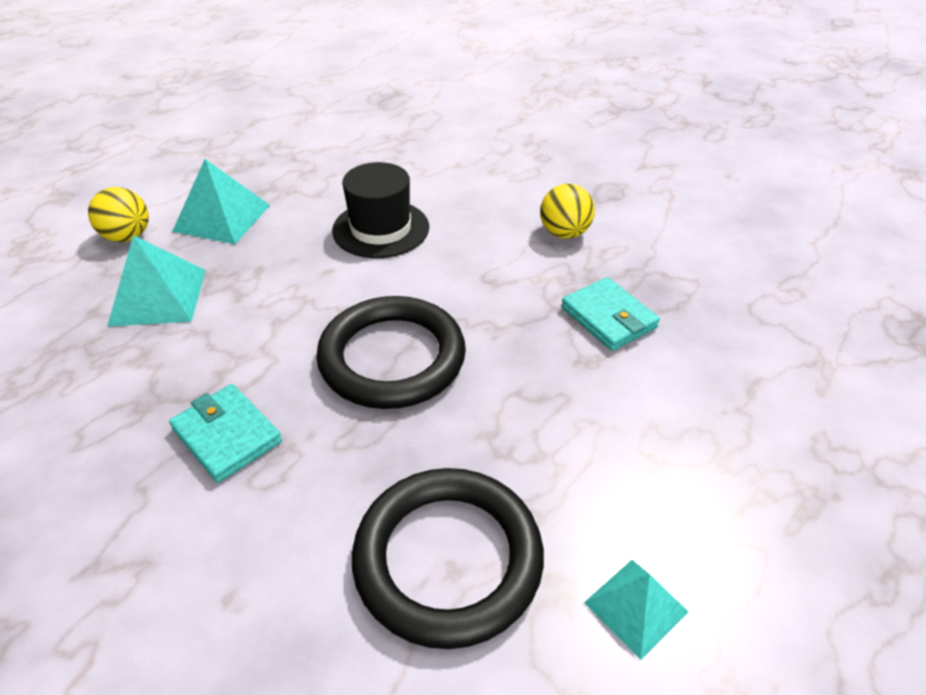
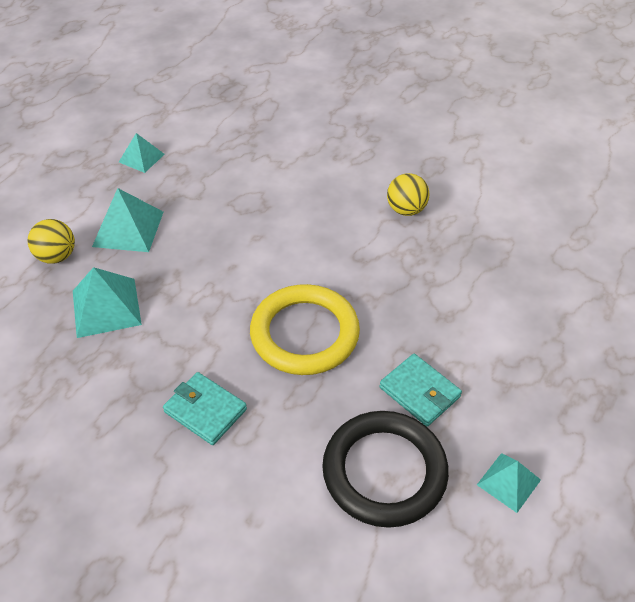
camera: 10 degrees left, 5 degrees up
black ring [316,296,466,409] -> yellow ring [250,284,360,375]
black hat [332,162,429,258] -> none
turquoise wallet [561,277,660,351] -> turquoise wallet moved to [380,354,462,427]
none -> turquoise pyramid [119,133,165,173]

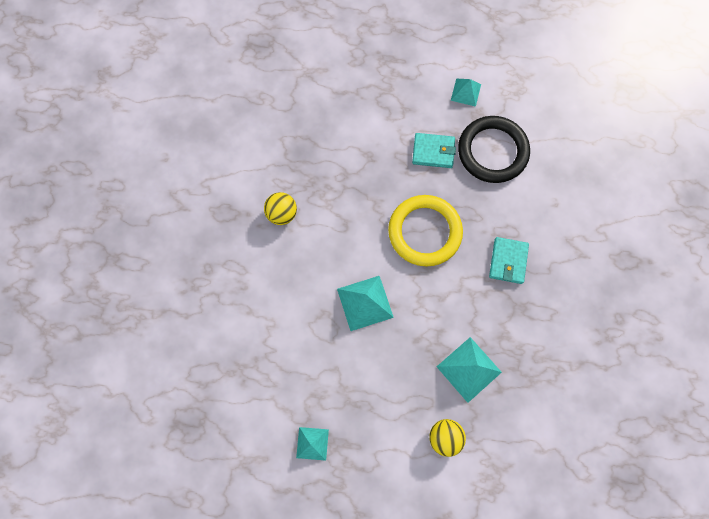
camera: 115 degrees left, 25 degrees up
turquoise pyramid [92,188,163,252] -> turquoise pyramid moved to [337,276,394,331]
turquoise wallet [380,354,462,427] -> turquoise wallet turned 75 degrees clockwise [412,133,456,168]

